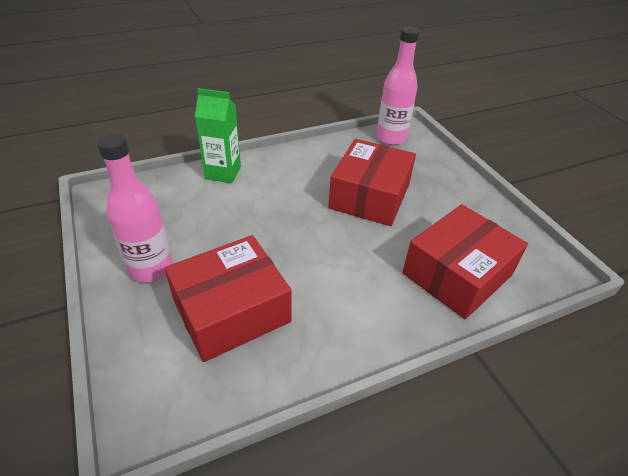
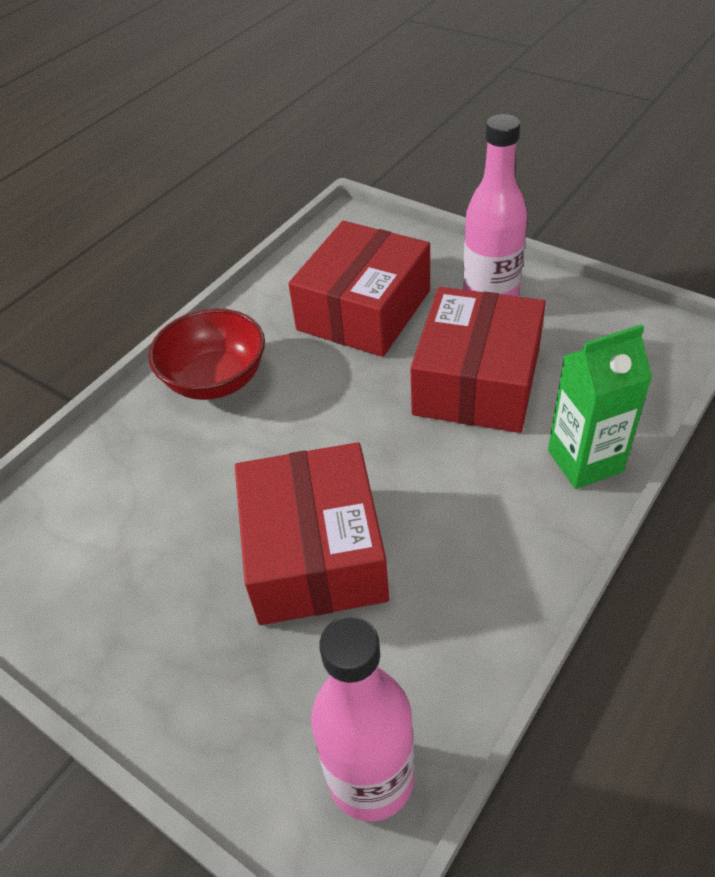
camera: 155 degrees right, 5 degrees up
red box [402,204,528,319] -> red box moved to [410,287,546,433]
none -> red bowl [148,308,265,400]

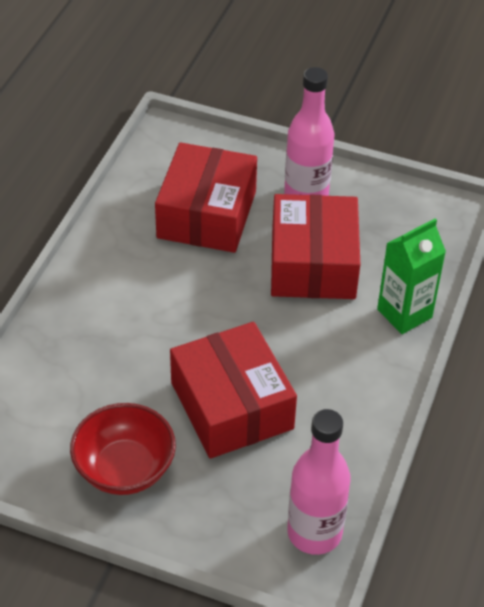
camera: 20 degrees left, 0 degrees up
red bowl [148,308,265,400] -> red bowl moved to [70,403,176,495]

